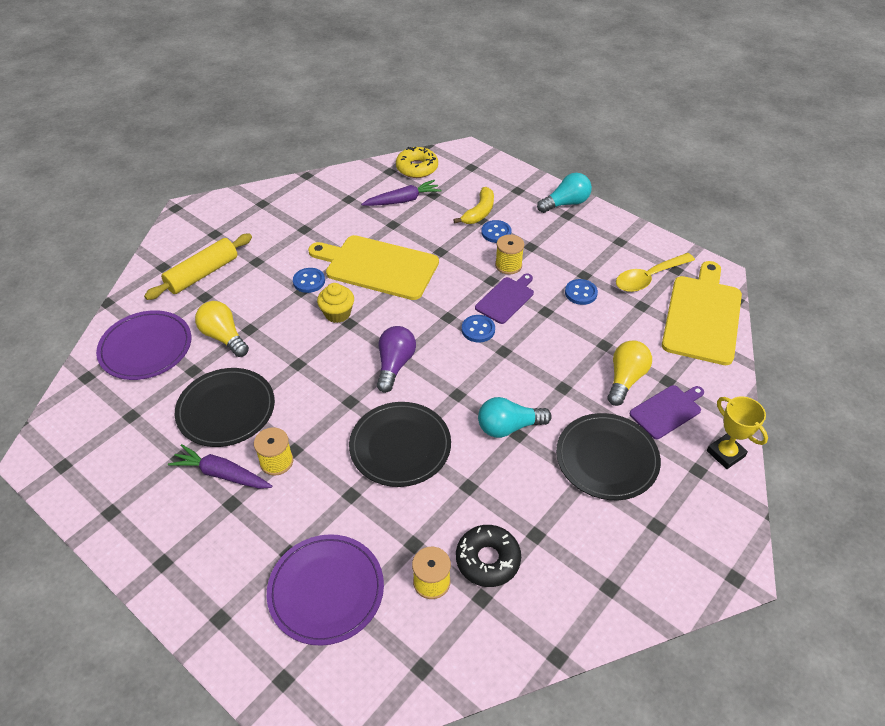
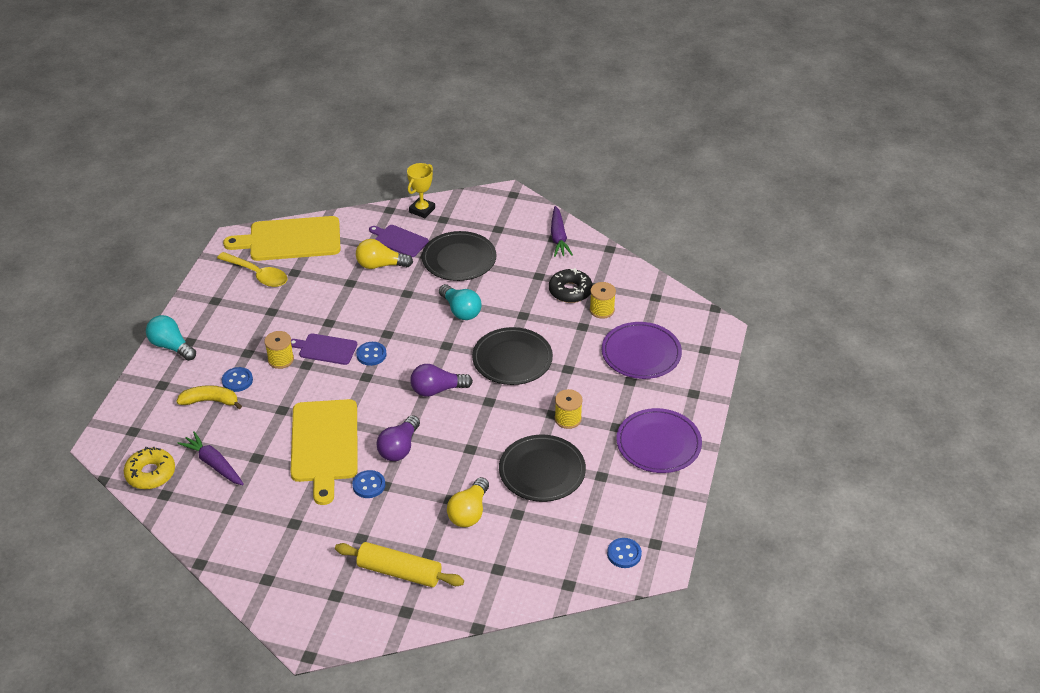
camera: 115 degrees left, 5 degrees down
purple plate [96,310,191,380] -> purple plate moved to [616,408,702,473]
purple carrot [168,444,273,489] -> purple carrot moved to [551,206,573,257]
yellow cupcake [317,283,354,323] -> purple light bulb [376,415,420,461]
blue button [565,279,598,305] -> blue button moved to [607,538,642,568]

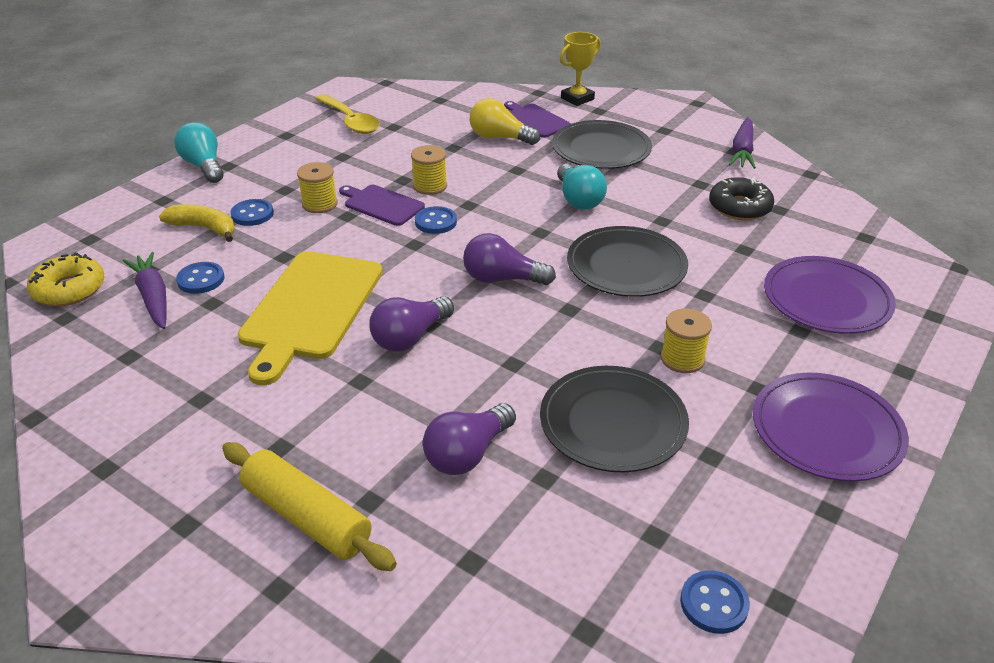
camera: 20 degrees right, 5 degrees down
yellow cutting board [223,216,341,261] -> none
blue button [352,470,385,498] -> blue button moved to [176,262,225,294]
yellow light bulb [447,477,489,527] -> purple light bulb [423,403,516,475]
yellow spool [590,282,616,319] -> yellow spool moved to [411,145,447,195]

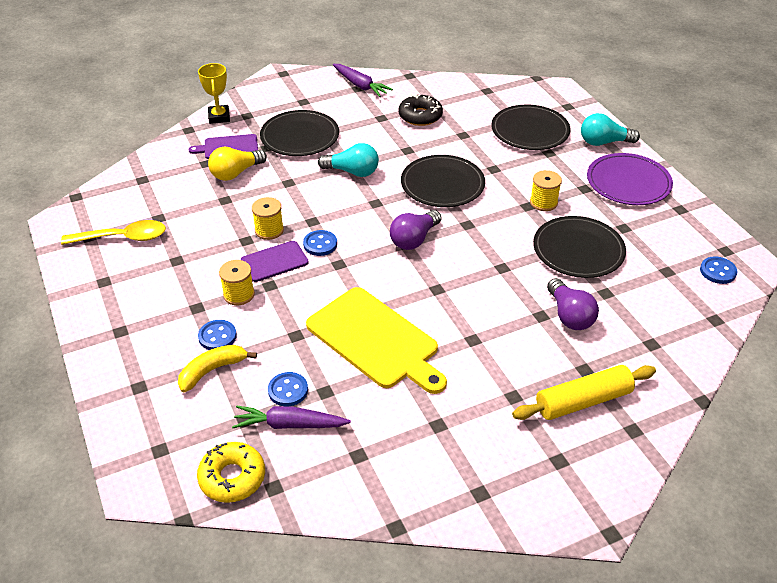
camera: 60 degrees left, 5 degrees up
turquoise light bulb [175,122,224,183] -> turquoise light bulb moved to [581,113,640,146]
purple light bulb [369,296,454,352] -> none
purple plate [764,256,896,334] -> black plate [491,105,571,150]

